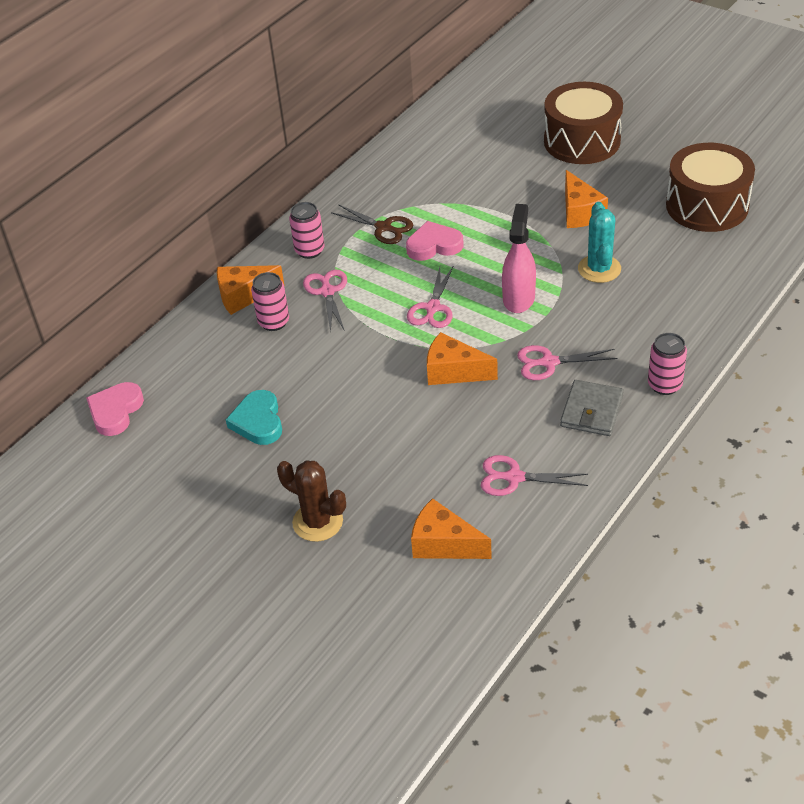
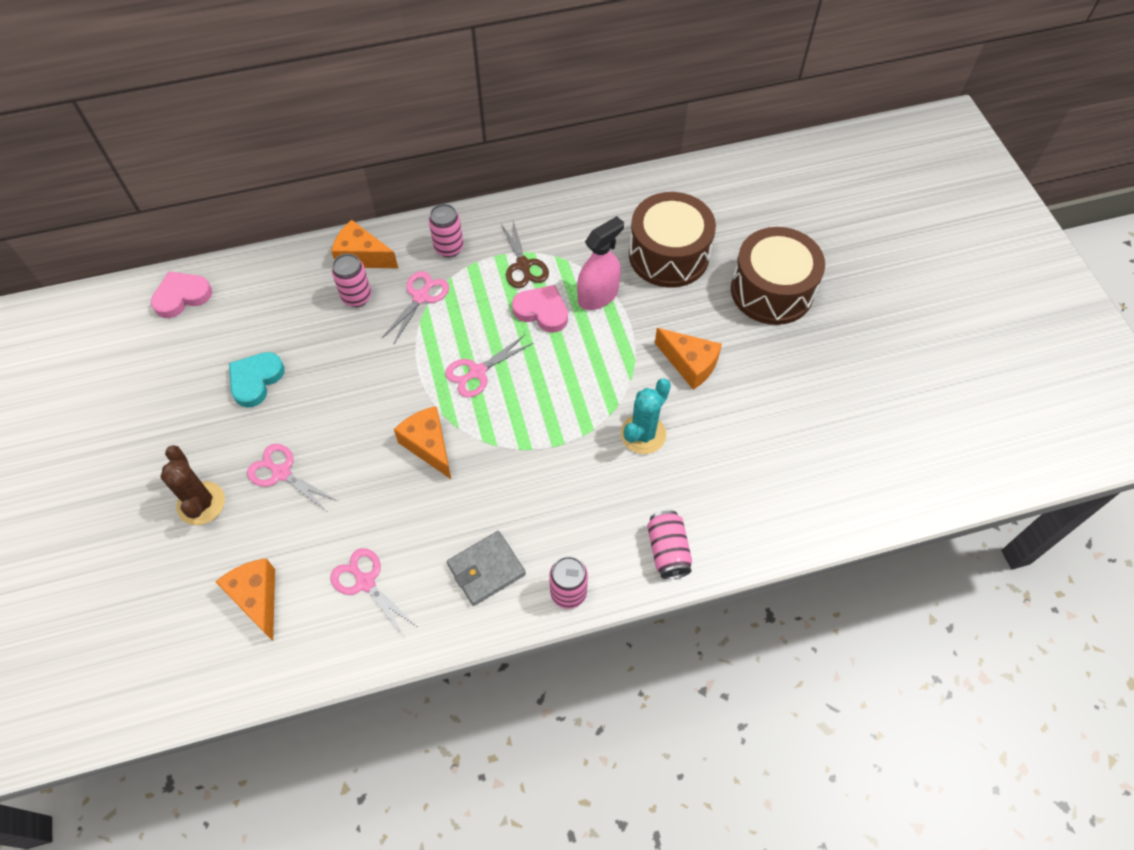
camera: 35 degrees right, 15 degrees up
pink spray bottle [502,204,536,313] -> pink spray bottle moved to [577,216,624,310]
pink scissors [517,345,618,380] -> pink scissors moved to [247,444,338,511]
orange cheese [565,170,608,228] -> orange cheese turned 75 degrees counterclockwise [655,328,722,390]
brown drum [666,143,755,232] -> brown drum moved to [629,192,716,288]
none -> pink can [647,510,692,579]

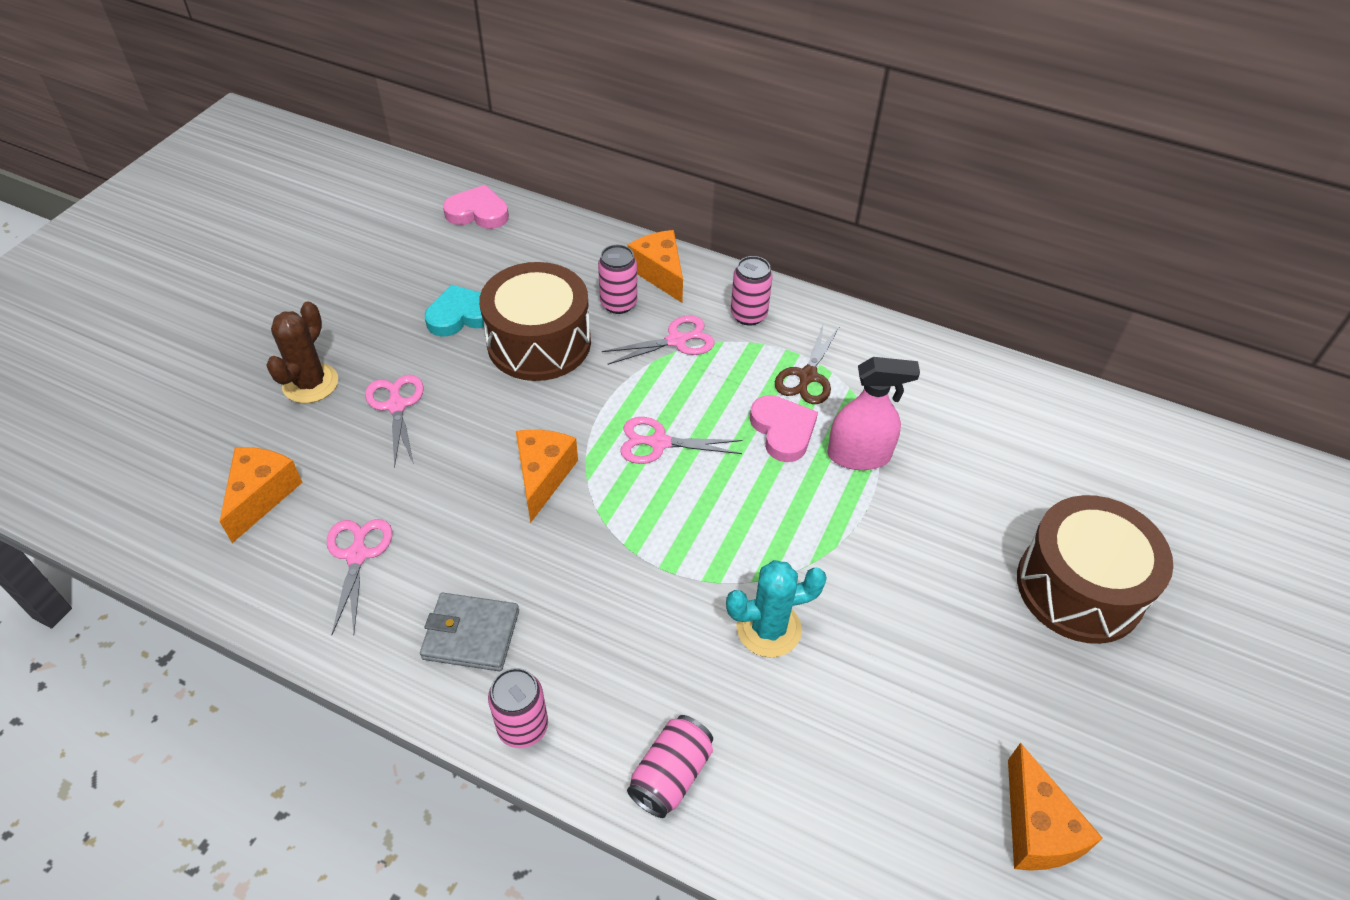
camera: 40 degrees right, 10 degrees down
brown drum [629,192,716,288] -> brown drum moved to [479,262,591,381]
orange cheese [655,328,722,390] -> orange cheese moved to [1008,743,1103,871]

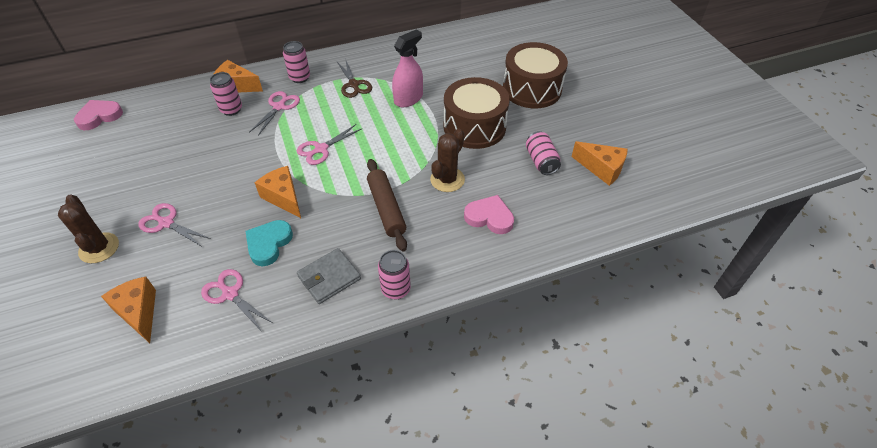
camera: 45 degrees left, 0 degrees up
turquoise heart [425,285,484,337] -> turquoise heart moved to [246,220,293,266]
brown drum [479,262,591,381] -> brown drum moved to [444,77,510,149]
pink can [627,715,713,818] -> pink can moved to [526,131,561,175]
turquoise cactus [726,560,827,657] -> brown cactus [430,129,465,192]
pink heart [750,395,818,462] -> pink heart moved to [464,195,514,234]
none -> brown rolling pin [367,159,407,251]

